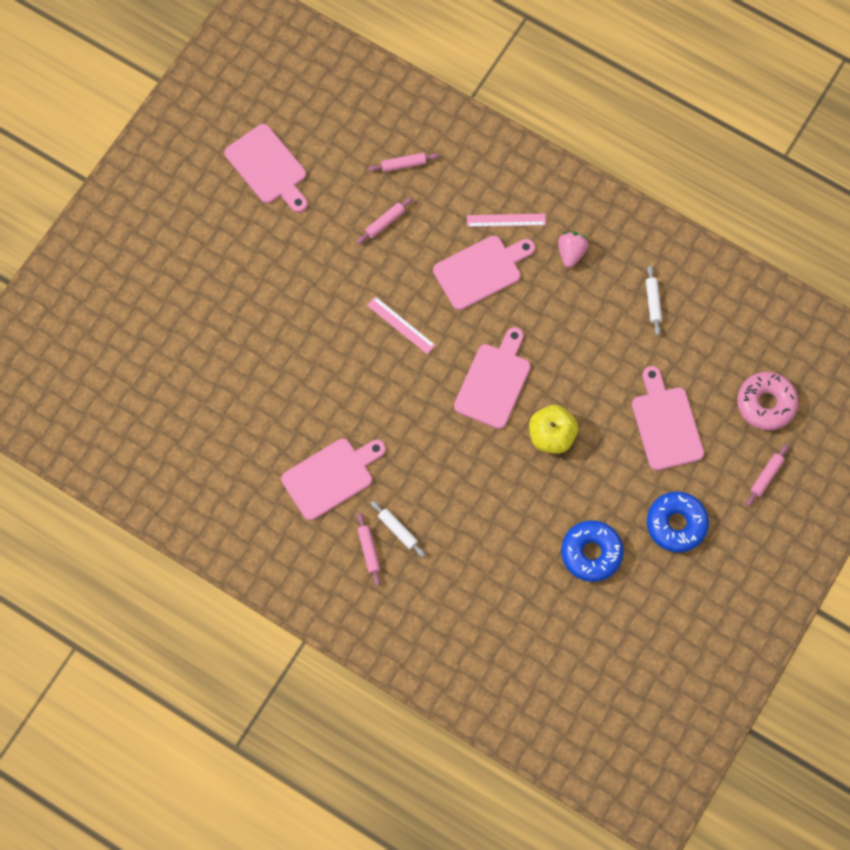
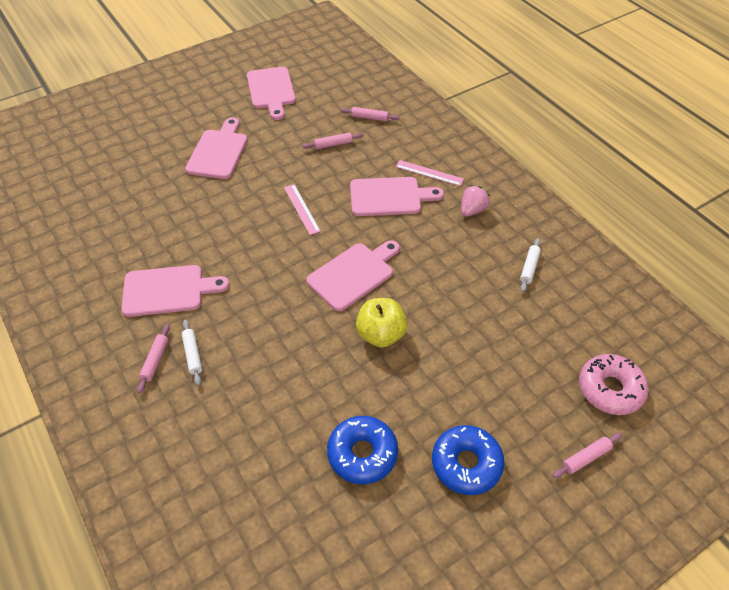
camera: 25 degrees right, 20 degrees down
pink cutting board [632,366,704,470] -> pink cutting board moved to [185,117,247,179]

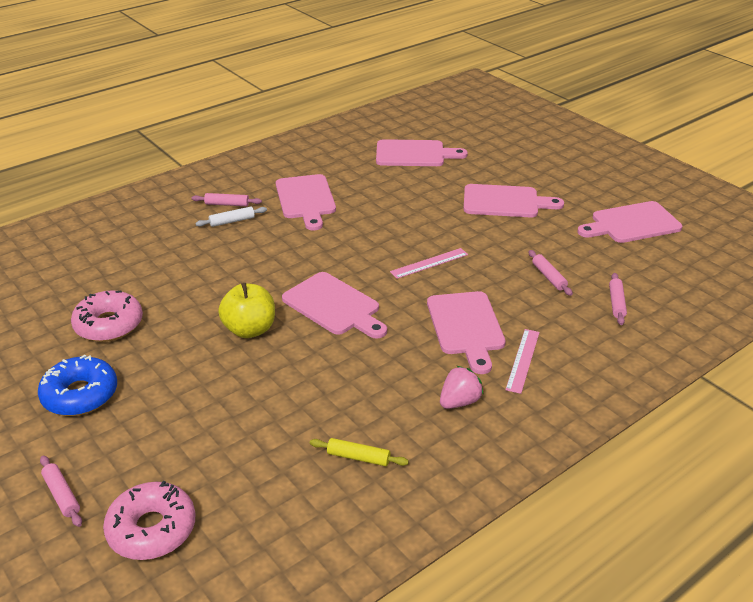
camera: 85 degrees right, 15 degrees down
blue donut [327,416,398,484] -> pink donut [71,290,143,342]
pink strawberry [461,185,490,217] -> pink strawberry turned 75 degrees counterclockwise [440,366,484,409]
white rolling pin [520,238,541,292] -> yellow rolling pin [310,438,409,466]
none -> pink cutting board [376,139,468,166]

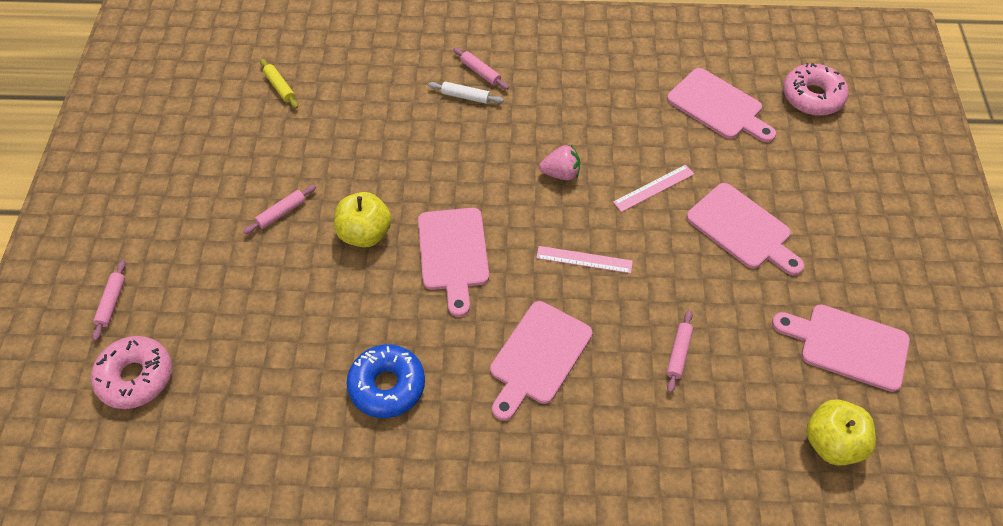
camera: 40 degrees right, 20 degrees up
blue donut [38,355,117,416] -> blue donut moved to [347,344,425,418]
pink donut [71,290,143,342] -> pink donut moved to [783,63,849,116]
pink cutting board [276,174,336,230] -> none
yellow rolling pin [310,438,409,466] -> yellow rolling pin moved to [260,59,298,109]
pink strawberry [440,366,484,409] -> pink strawberry moved to [539,145,580,180]
pink ruler [505,329,540,394] -> pink ruler moved to [613,165,694,212]
pink rolling pin [609,273,627,325] -> pink rolling pin moved to [243,185,316,234]
none -> yellow apple [806,400,876,466]

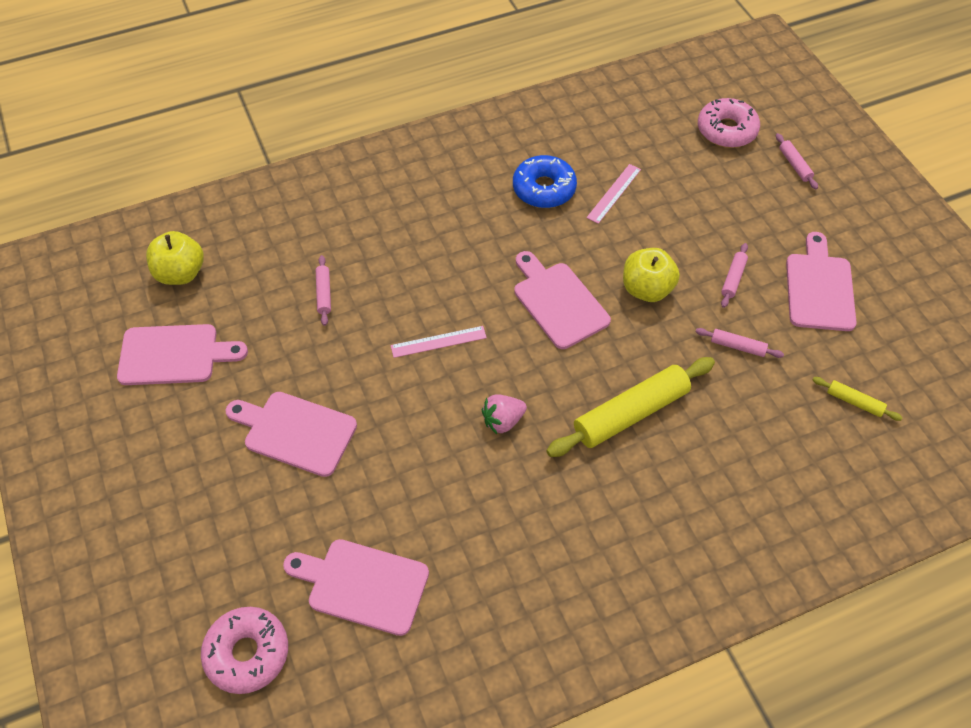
camera: 155 degrees right, 0 degrees up
white rolling pin [428,82,504,104] -> none
pink rolling pin [453,48,509,90] -> pink rolling pin moved to [695,328,784,358]
pink cutting board [490,301,593,421] -> pink cutting board moved to [786,232,857,331]
pink ruler [613,165,694,212] -> pink ruler moved to [587,164,641,224]
none -> yellow rolling pin [546,357,715,457]

